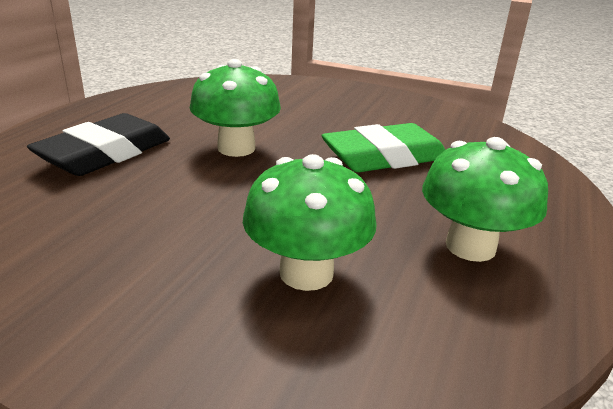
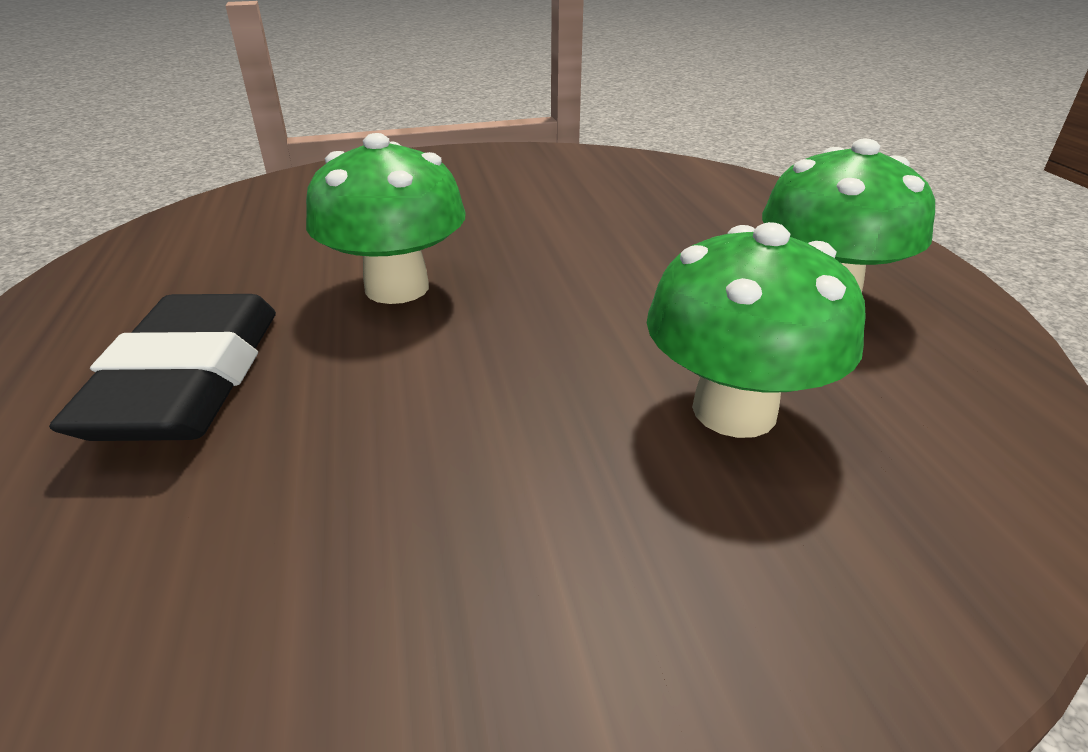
camera: 35 degrees left, 5 degrees up
green eraser [321,123,445,172] -> none

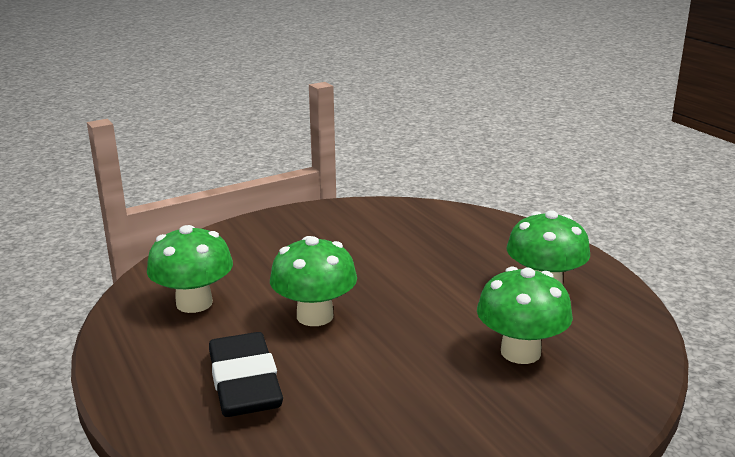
camera: 15 degrees left, 10 degrees down
none -> green mushroom [147,225,233,313]

